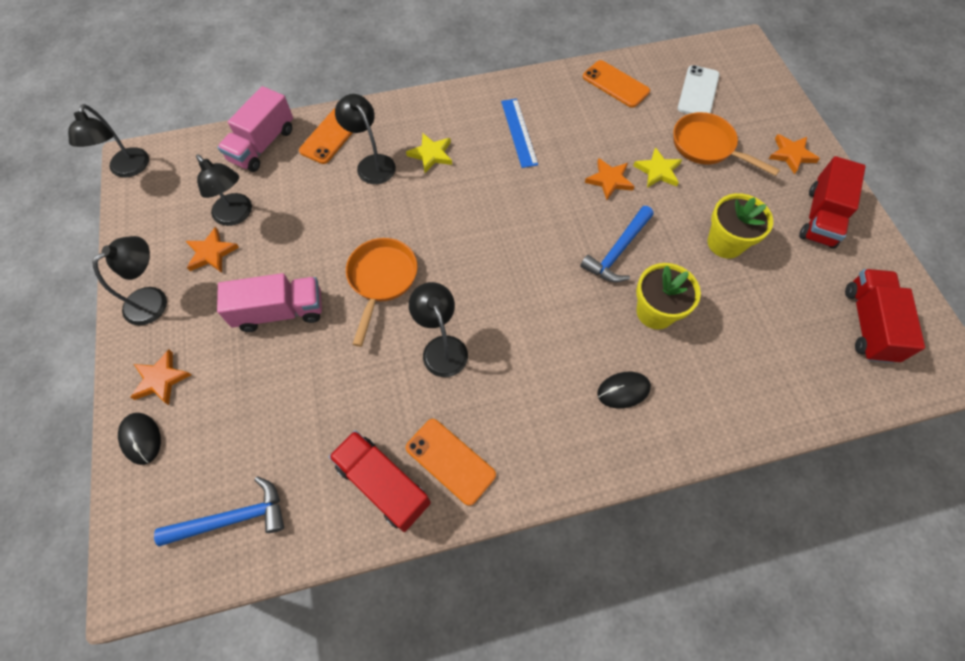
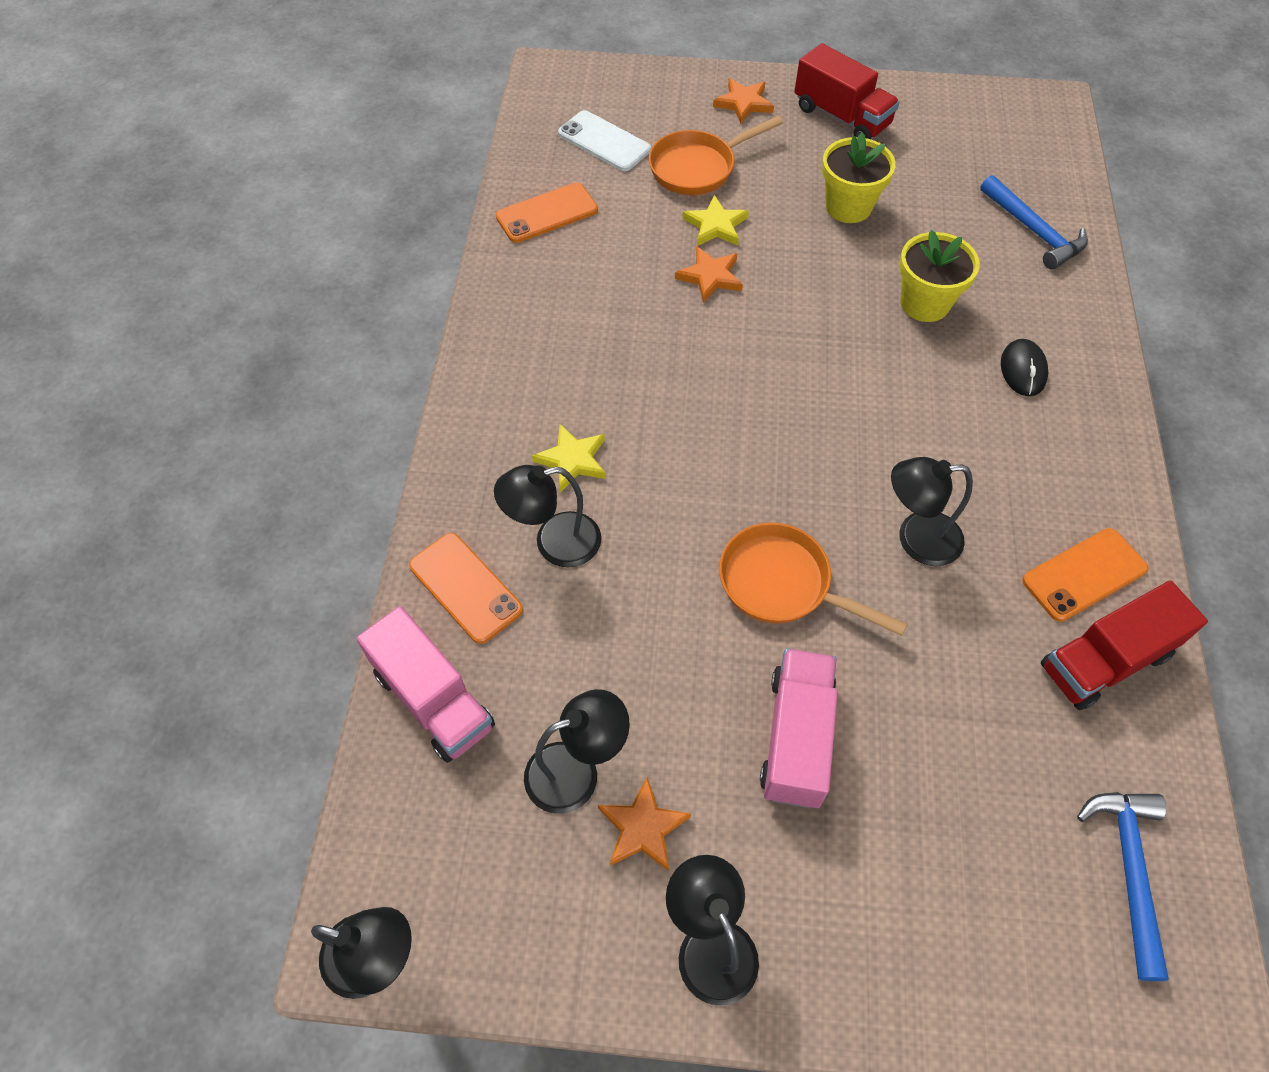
camera: 70 degrees left, 5 degrees down
black mouse [118,413,161,465] -> none
orange star [130,349,191,405] -> none
blue ruler [501,99,538,168] -> none
blue hammer [580,206,654,282] -> blue hammer moved to [980,175,1088,270]
red truck [845,269,925,363] -> none

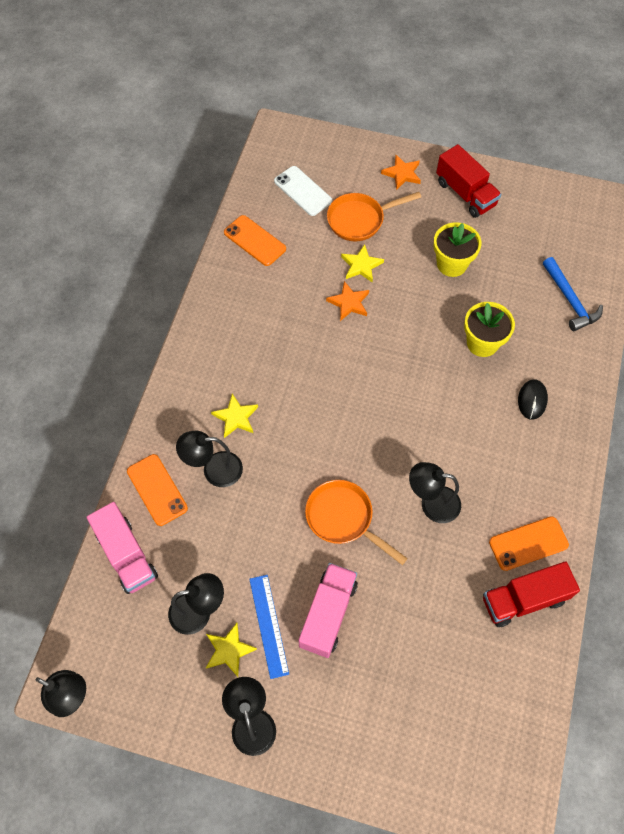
camera: 10 degrees right, 5 degrees up
orange phone [496,183,598,243] -> orange phone turned 60 degrees clockwise [224,215,286,266]
orange star [598,777,691,871] -> yellow star [206,623,257,677]
blue hammer [1077,792,1169,981] -> none
none -> blue ruler [249,575,289,679]

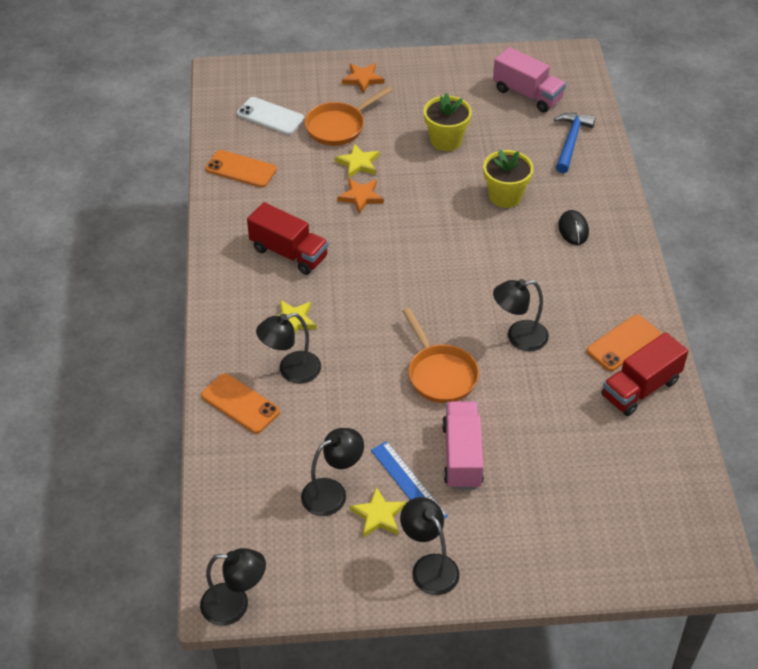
camera: 20 degrees left, 15 degrees down
pink truck [87,502,158,594] -> pink truck moved to [493,47,566,113]
orange pan [305,480,408,565] -> orange pan turned 135 degrees counterclockwise [402,308,479,403]
red truck [436,144,501,218] -> red truck moved to [247,202,329,275]
blue hammer [543,257,603,331] -> blue hammer turned 120 degrees counterclockwise [554,113,596,173]

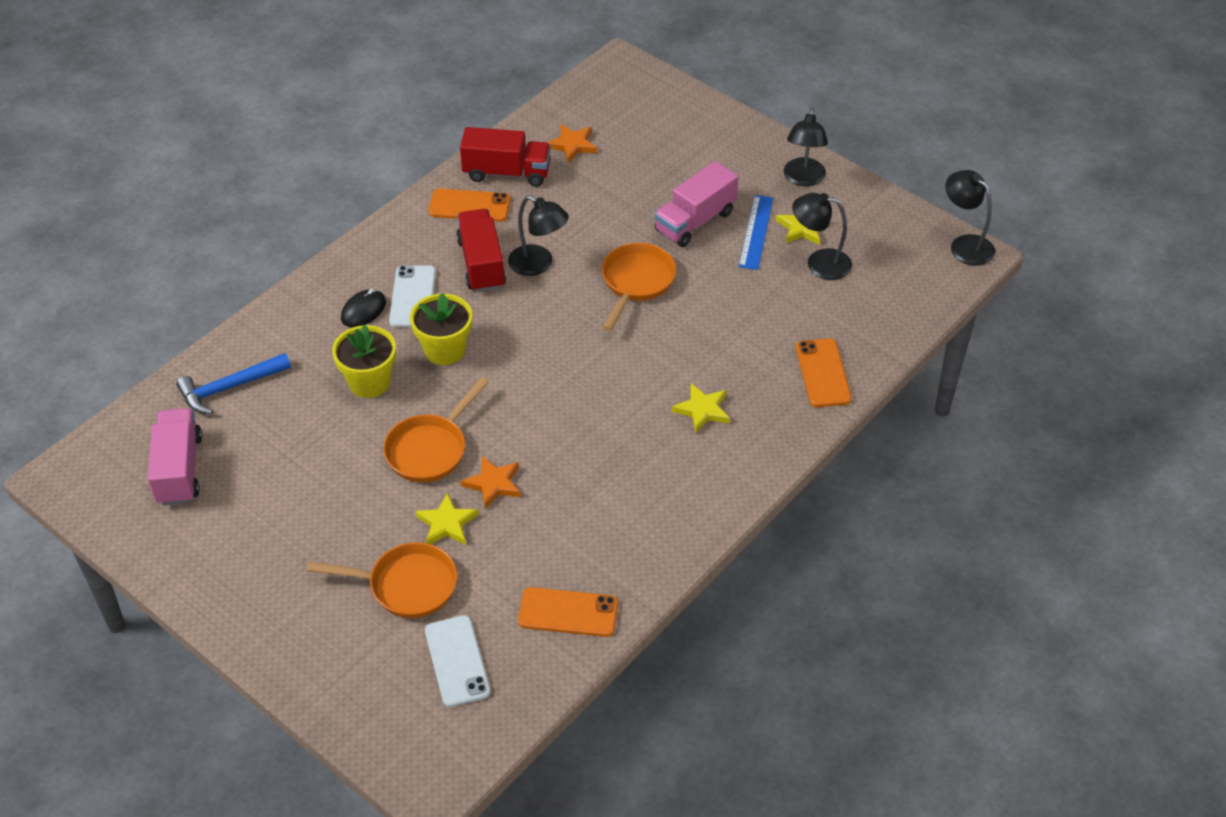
camera: 135 degrees left, 0 degrees up
orange phone [206,150,277,188] -> orange phone turned 60 degrees counterclockwise [518,587,618,637]
red truck [247,202,329,275] -> red truck moved to [456,209,506,292]
black lamp [256,313,321,384] -> none
orange star [342,63,384,94] -> orange star moved to [547,124,597,163]
yellow flower pot [424,93,472,151] -> yellow flower pot moved to [410,293,472,365]
none -> orange pan [383,377,489,482]
none -> white phone [389,265,436,327]

